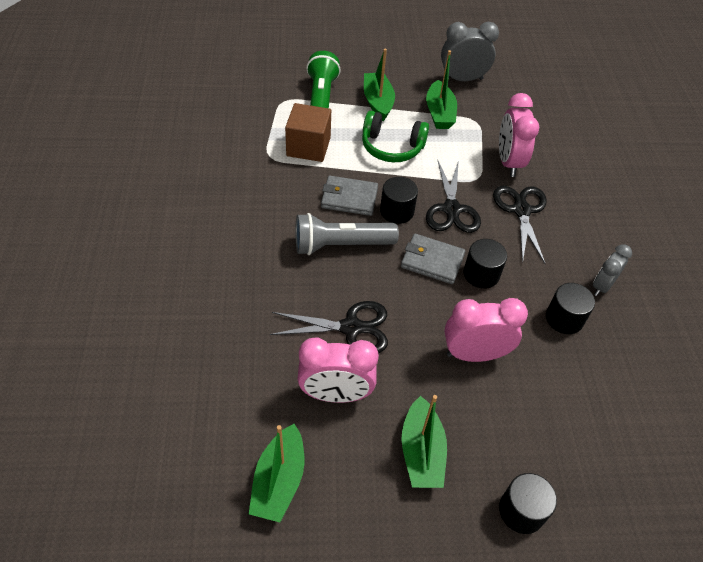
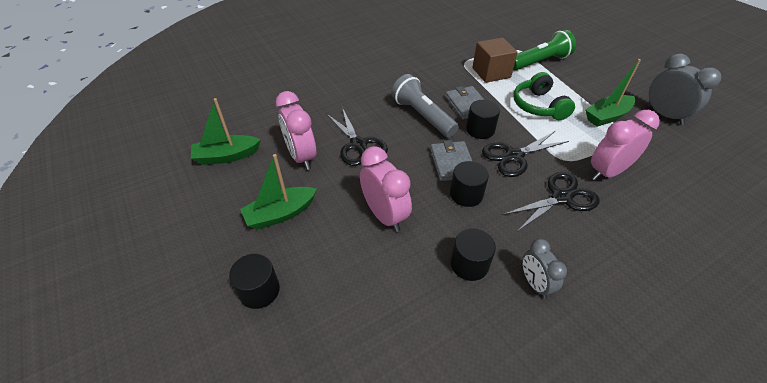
camera: 65 degrees right, 5 degrees down
green boat [364,49,395,121] -> none
grey clock [593,244,632,296] -> grey clock turned 120 degrees counterclockwise [522,239,567,299]

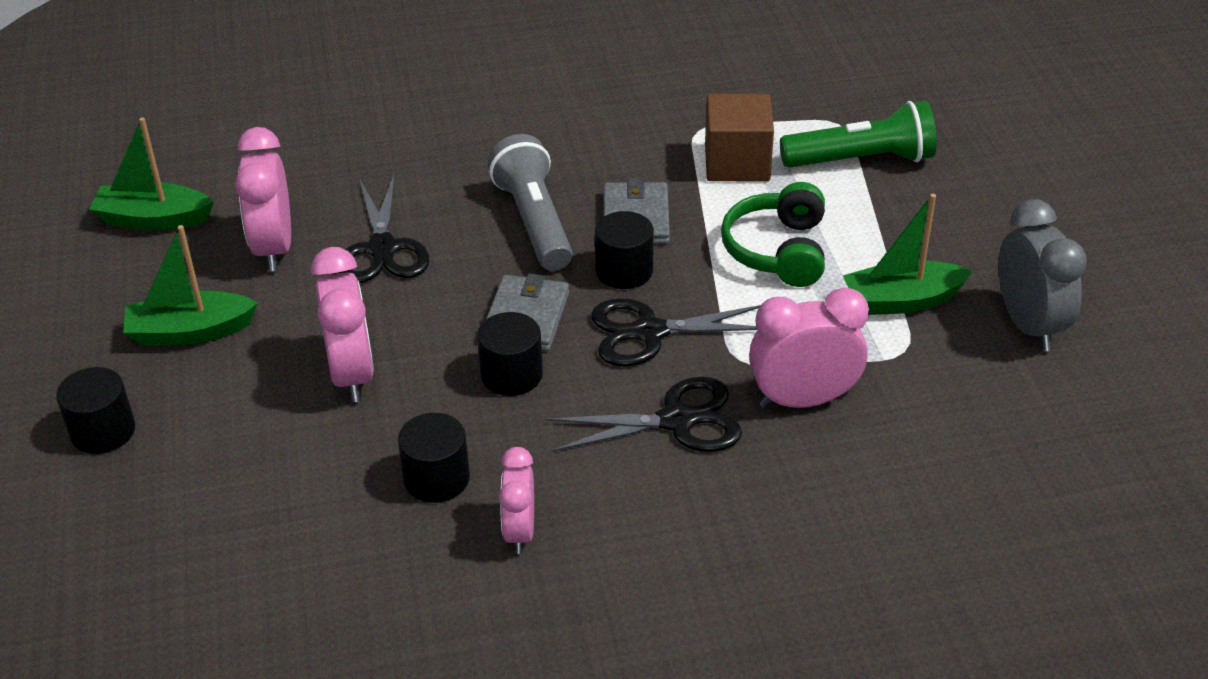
camera: 20 degrees right, 5 degrees down
grey clock [522,239,567,299] -> pink clock [499,447,534,554]

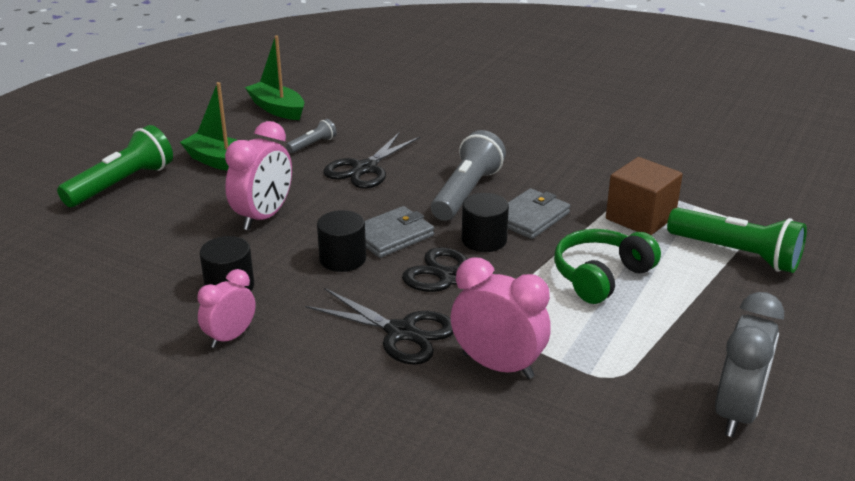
camera: 40 degrees right, 10 degrees down
black cylinder [56,367,135,454] -> green flashlight [57,125,173,207]
pink clock [235,127,291,271] -> grey flashlight [286,119,337,153]
green boat [843,194,973,315] -> none

